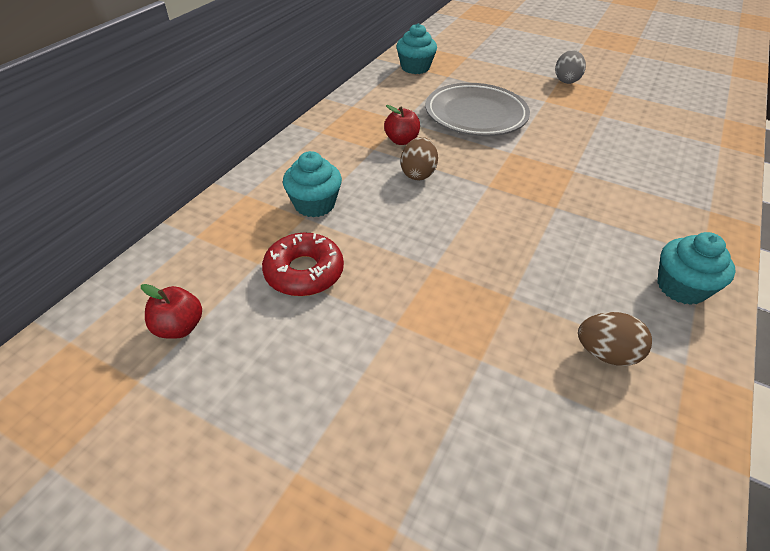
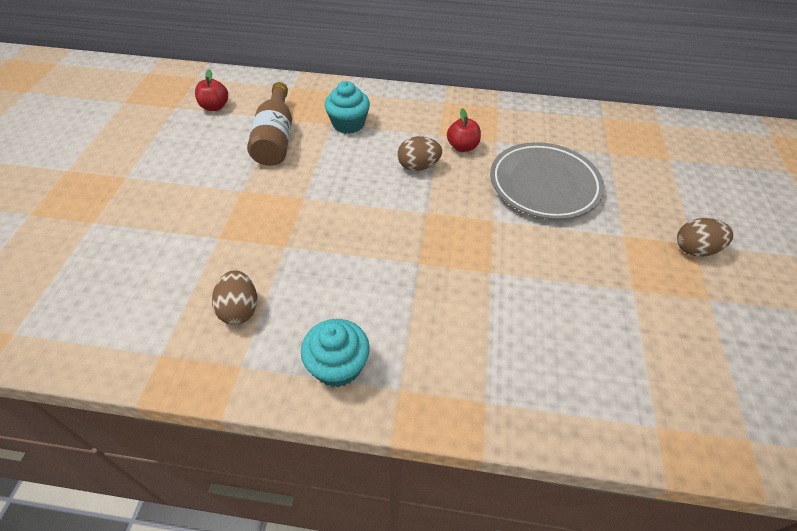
camera: 70 degrees right, 5 degrees up
red donut [262,233,344,296] -> brown bottle [247,82,292,166]
turquoise cupcake [396,23,437,74] -> none
grey egg [555,50,586,84] -> brown egg [677,218,733,257]

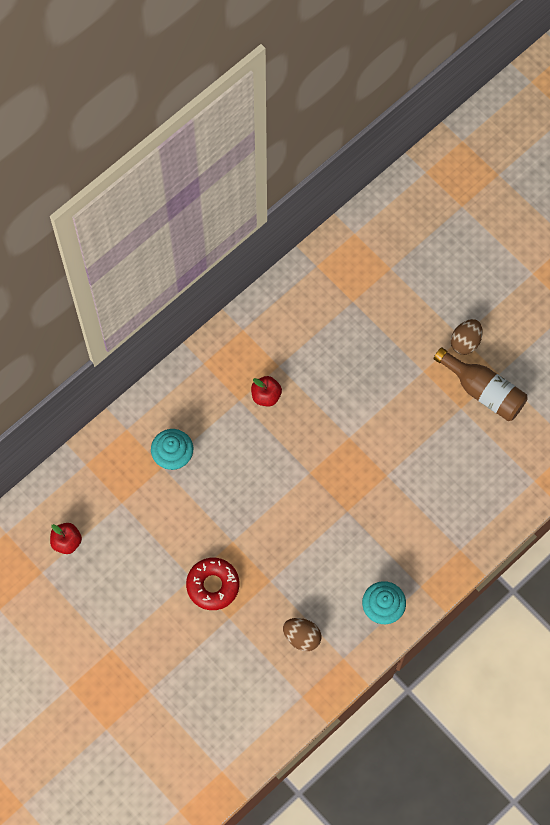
camera: 50 degrees left, 20 degrees up
brown bottle [247,82,292,166] -> brown bottle moved to [434,347,528,421]
brown egg [398,136,442,171] -> none
grey plate [490,142,604,220] -> none
none -> red donut [186,558,239,610]

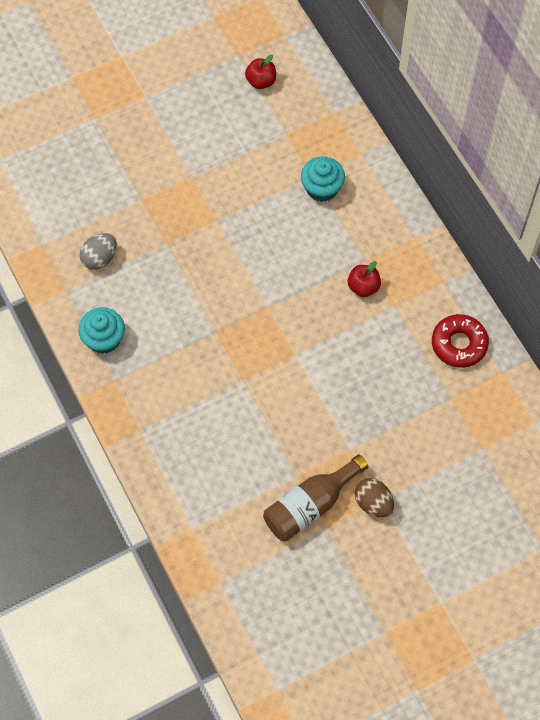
camera: 105 degrees right, 5 degrees down
red donut [186,558,239,610] -> red donut moved to [432,314,489,368]
brown egg [283,618,322,651] -> grey egg [80,233,117,270]

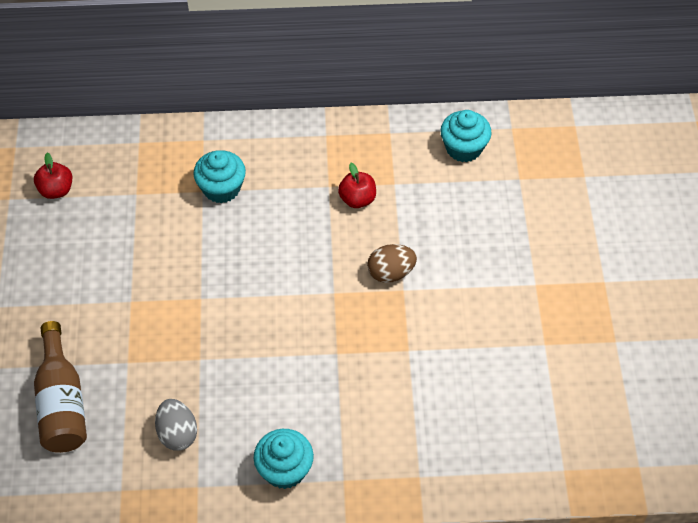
camera: 65 degrees left, 10 degrees down
brown bottle [263,454,368,542] -> brown bottle moved to [34,321,87,453]
brown egg [355,478,394,517] -> brown egg moved to [367,244,417,283]
red donut [432,314,489,368] -> turquoise cupcake [440,110,492,162]

